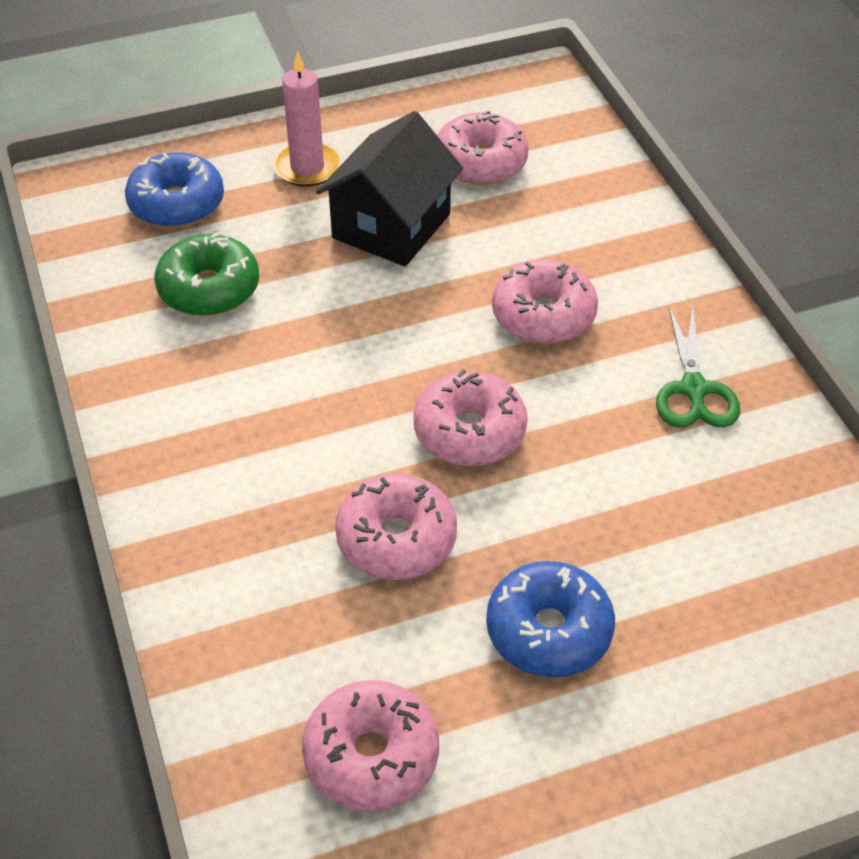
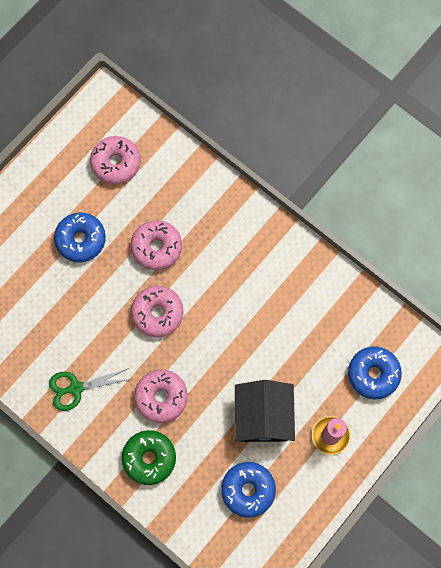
camera: 150 degrees right, 25 degrees up
green donut [154,232,259,316] -> green donut moved to [122,430,176,485]
pink donut [437,110,529,185] -> blue donut [221,462,276,517]
green scissors [656,304,740,427] -> green scissors turned 75 degrees counterclockwise [49,368,132,411]

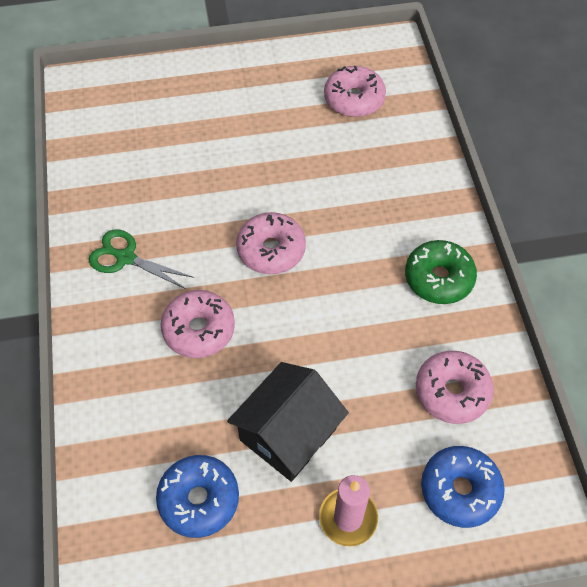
camera: 40 degrees right, 15 degrees down
blue donut [54,213,106,262] -> none
green donut [122,430,176,485] -> green donut moved to [405,240,477,304]
pink donut [131,220,182,270] -> pink donut moved to [416,351,494,424]

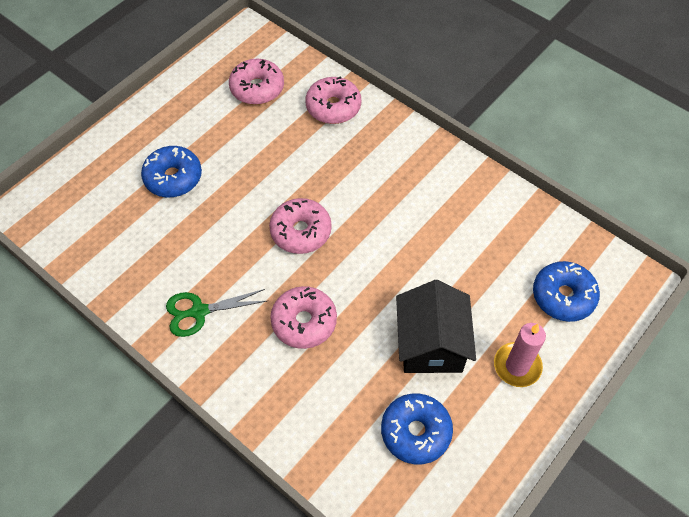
camera: 40 degrees left, 0 degrees up
green donut [405,240,477,304] -> none
pink donut [416,351,494,424] -> pink donut moved to [305,76,361,124]
none -> blue donut [141,146,202,197]

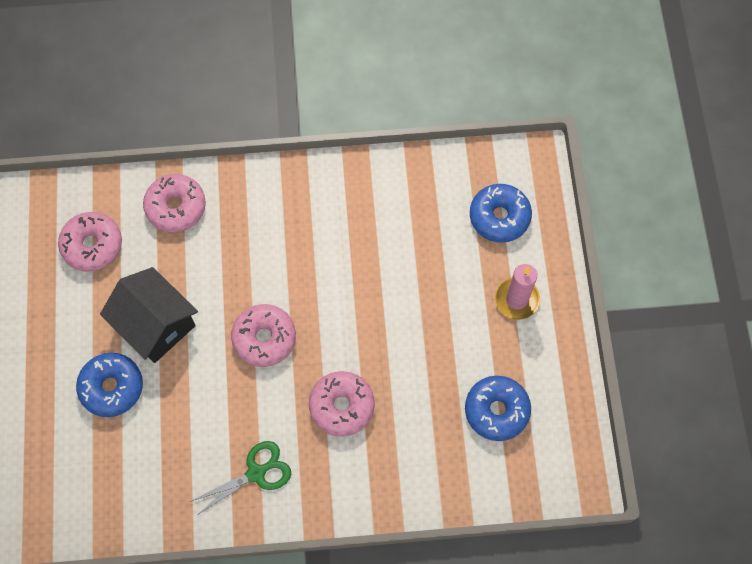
camera: 45 degrees left, 10 degrees up
green scissors [166,289,267,337] -> green scissors turned 150 degrees counterclockwise [190,441,291,516]
black house [396,280,476,373] -> black house moved to [100,267,198,363]

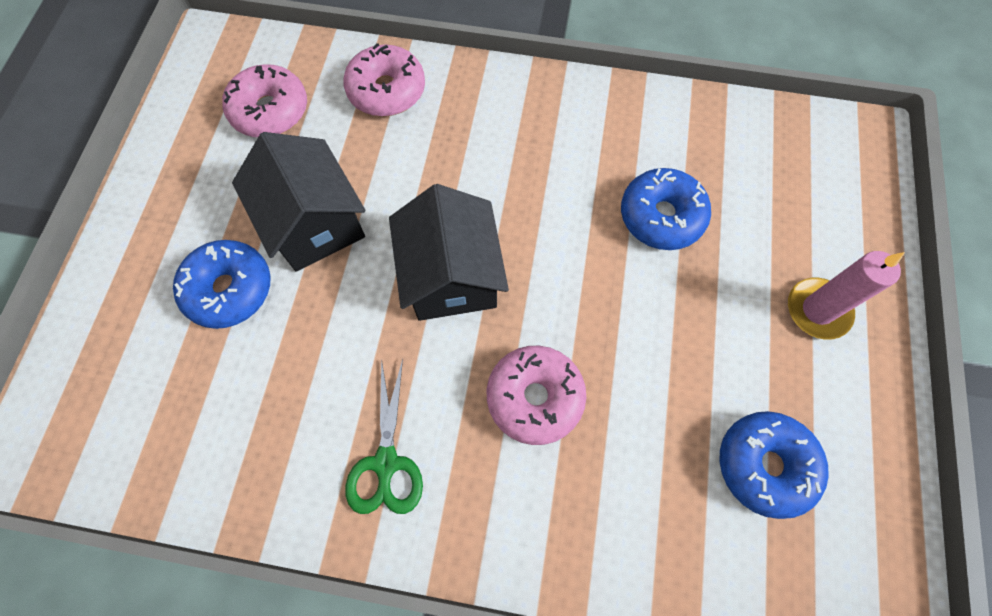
camera: 15 degrees right, 0 degrees up
green scissors [190,441,291,516] -> green scissors turned 105 degrees clockwise [345,359,423,514]
pink donut [231,304,296,367] -> black house [389,184,509,321]
blue donut [470,184,532,243] -> blue donut moved to [621,168,711,250]

